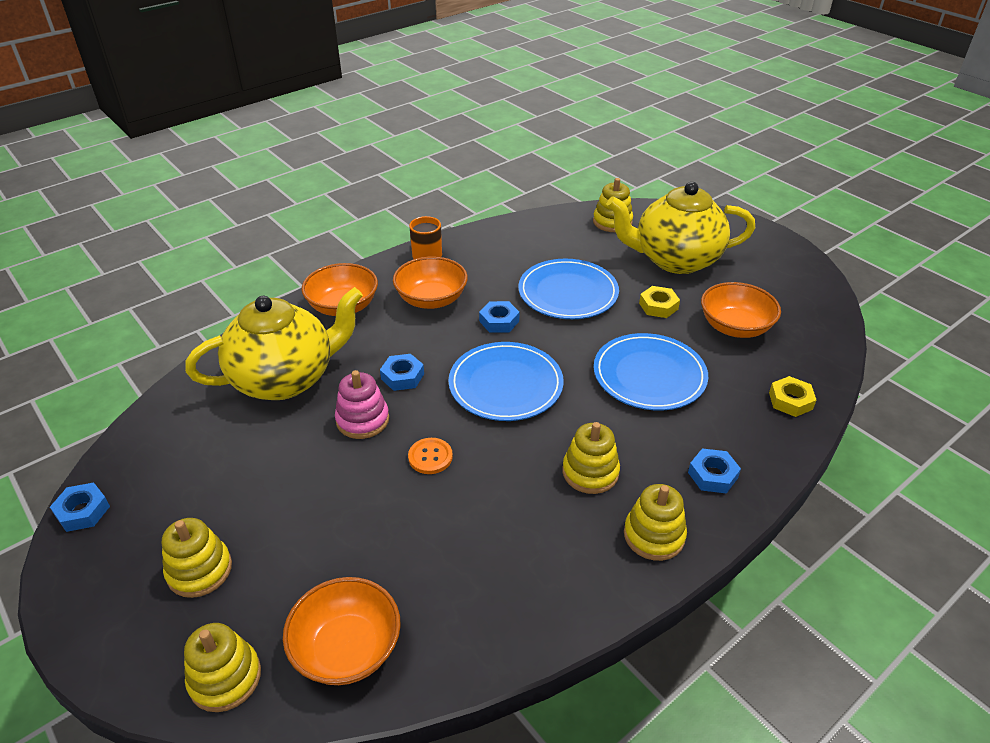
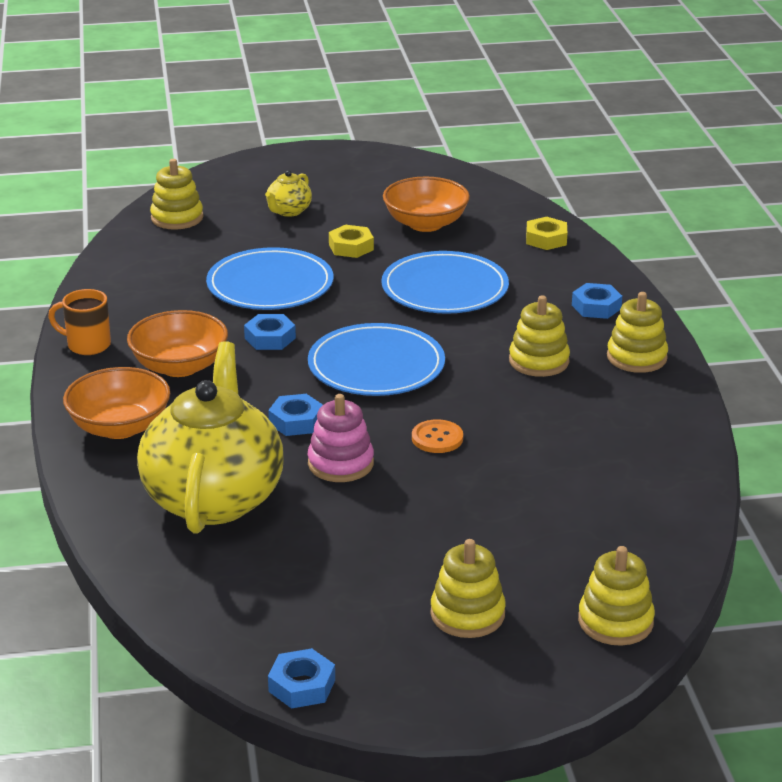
camera: 60 degrees left, 10 degrees down
orange bowl [283,577,401,685] -> none
yellow teapot [607,182,755,274] -> yellow teapot [265,170,312,217], size x0.42

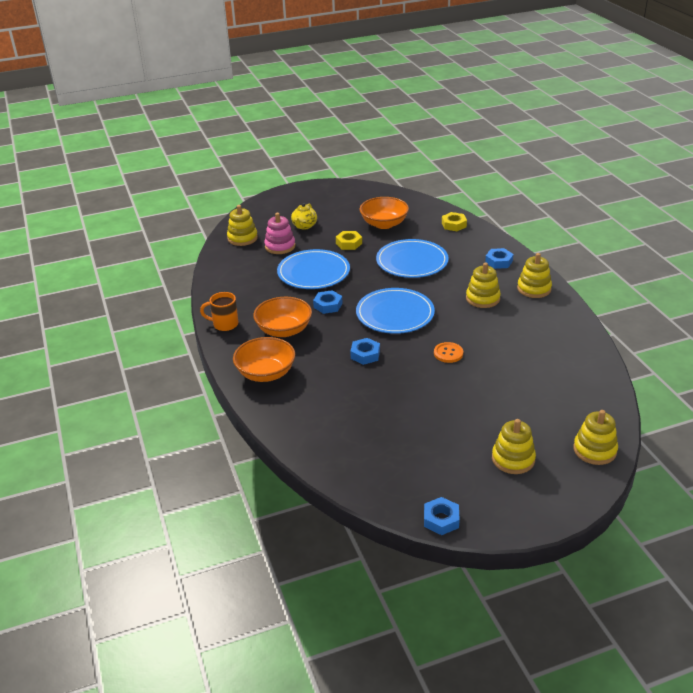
camera: 10 degrees left, 5 degrees up
yellow teapot [137,341,284,534] -> none
pink stacking toy [308,394,374,482] -> pink stacking toy moved to [264,213,296,254]

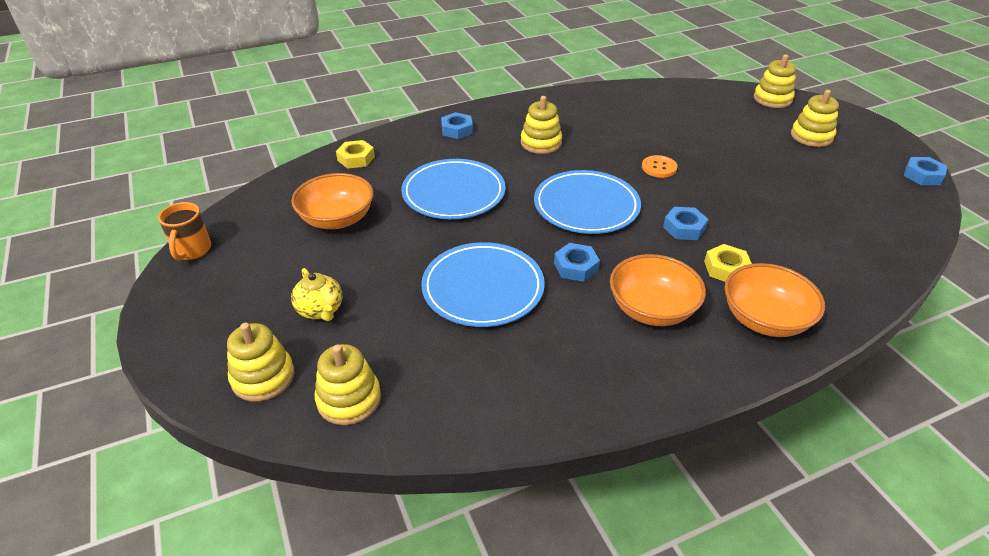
camera: 95 degrees left, 5 degrees up
orange mug [200,292,238,331] -> orange mug moved to [158,202,211,260]
pink stacking toy [264,213,296,254] -> none
yellow teapot [291,203,317,230] -> yellow teapot turned 45 degrees clockwise [291,268,342,321]
yellow nut [336,231,362,250] -> yellow nut moved to [704,244,752,282]
yellow stacking toy [517,253,552,298] -> yellow stacking toy moved to [227,323,295,402]

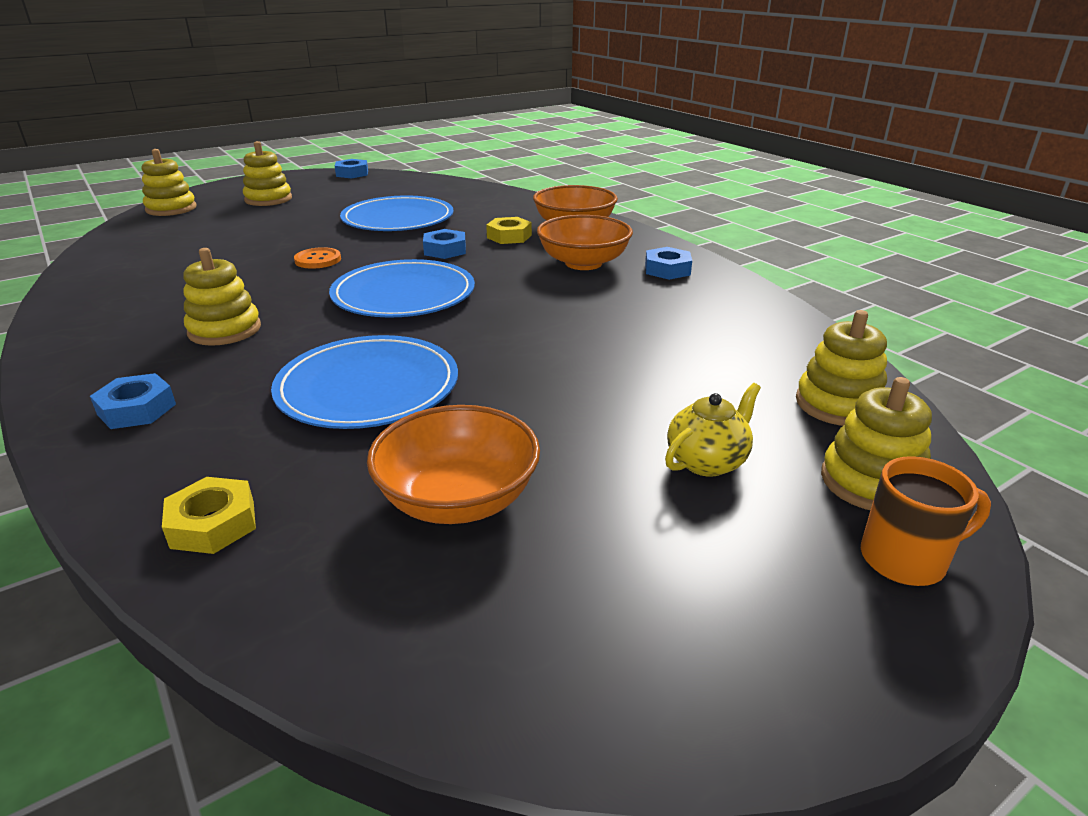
camera: 100 degrees left, 10 degrees down
orange mug [158,202,211,260] -> orange mug moved to [861,456,991,586]
blue plate [421,242,545,327] -> blue plate moved to [340,196,454,231]
blue nut [554,243,600,282] -> blue nut moved to [645,247,692,280]

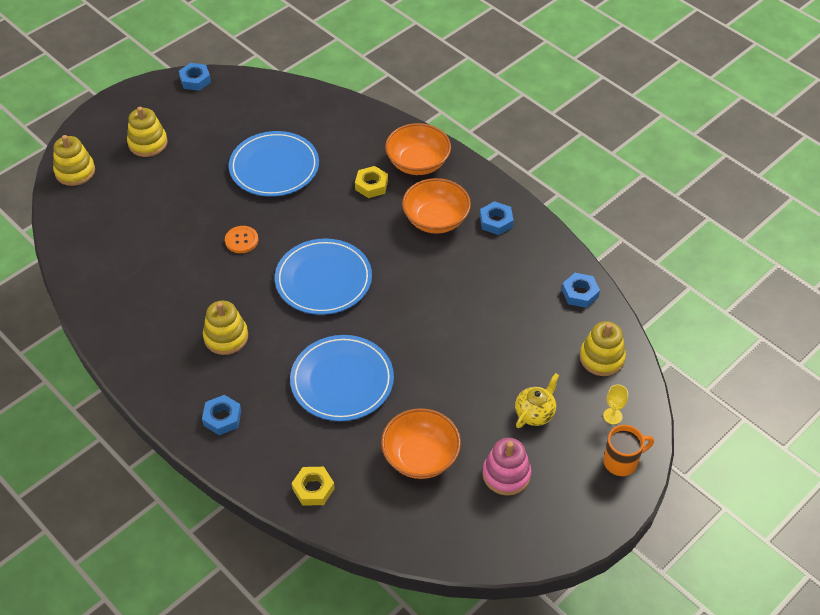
camera: 10 degrees left, 20 degrees up
blue nut [423,229,466,259] -> blue nut moved to [562,273,600,308]
yellow stacking toy [821,377,932,510] -> yellow goblet [603,385,628,424]
none -> pink stacking toy [482,438,531,496]

